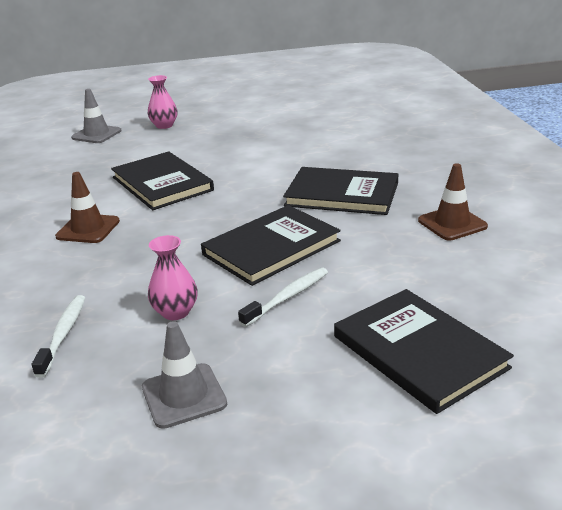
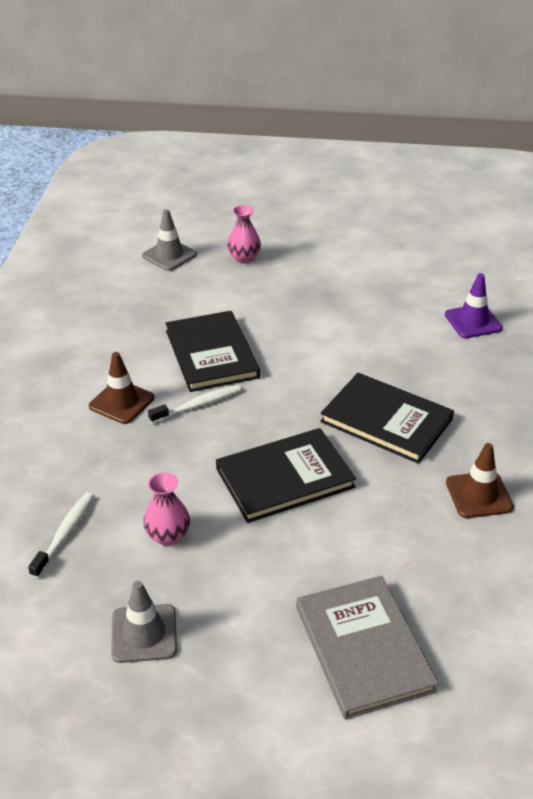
camera: 15 degrees right, 10 degrees up
white toothbrush [238,268,328,327] -> white toothbrush moved to [148,385,241,424]
black book [334,289,514,414] -> grey book [296,576,439,720]
none -> purple traffic cone [445,273,502,338]

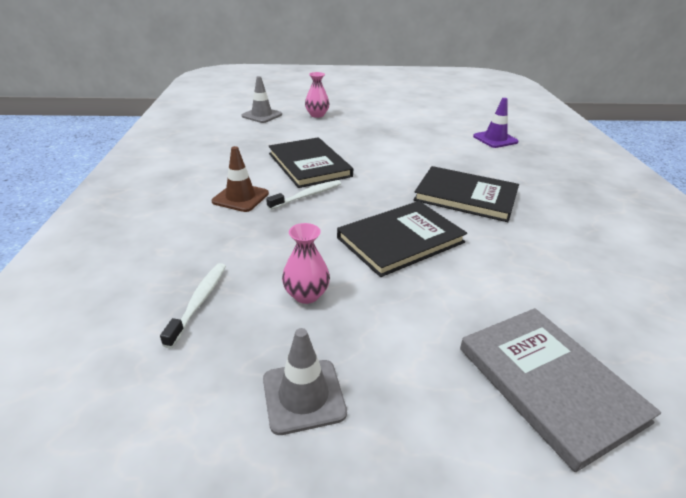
camera: 10 degrees left, 5 degrees down
brown traffic cone [446,443,514,518] -> none

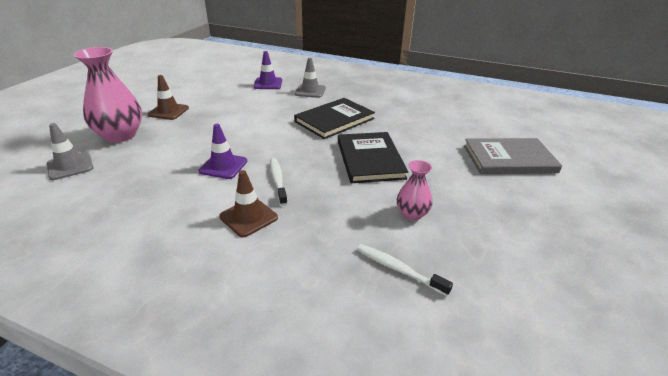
camera: 65 degrees left, 0 degrees up
grey traffic cone [263,328,347,435] -> grey traffic cone moved to [295,58,326,98]
black book [269,137,353,188] -> purple traffic cone [198,124,247,179]
pink vase [305,72,330,118] -> pink vase [73,47,142,143], size x1.88
none -> brown traffic cone [148,75,189,120]

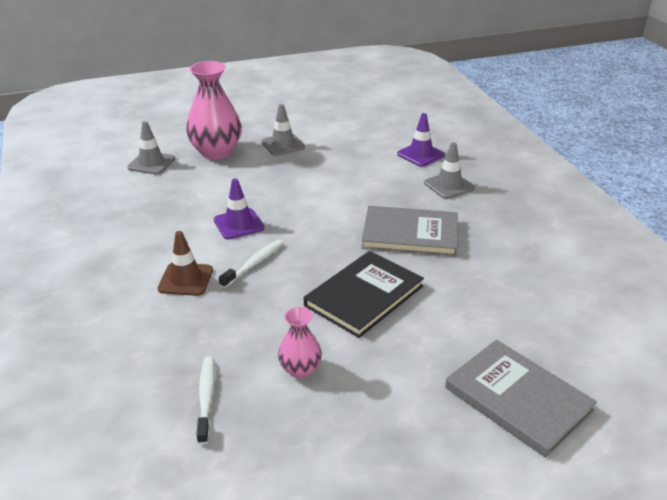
camera: 50 degrees right, 0 degrees up
brown traffic cone [148,75,189,120] -> grey traffic cone [261,104,305,156]
black book [294,98,375,139] -> grey book [361,206,458,257]

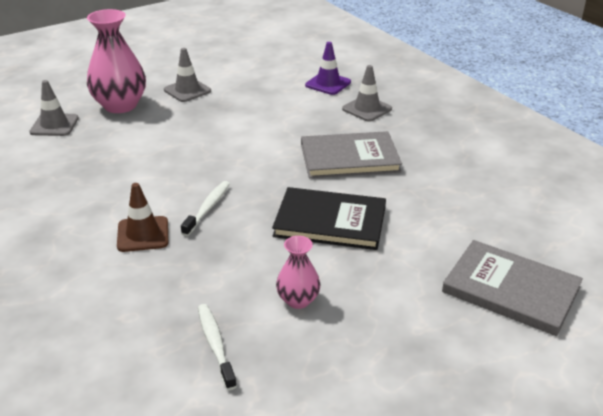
camera: 15 degrees left, 0 degrees up
purple traffic cone [214,178,265,239] -> none
black book [304,251,424,338] -> black book turned 75 degrees clockwise [272,187,386,250]

